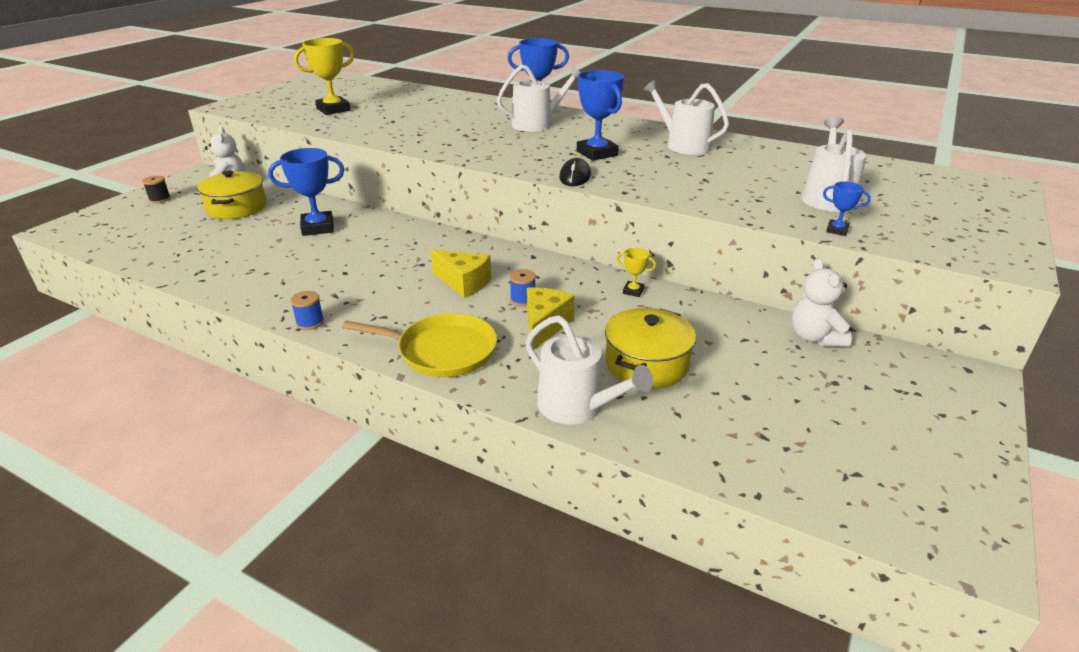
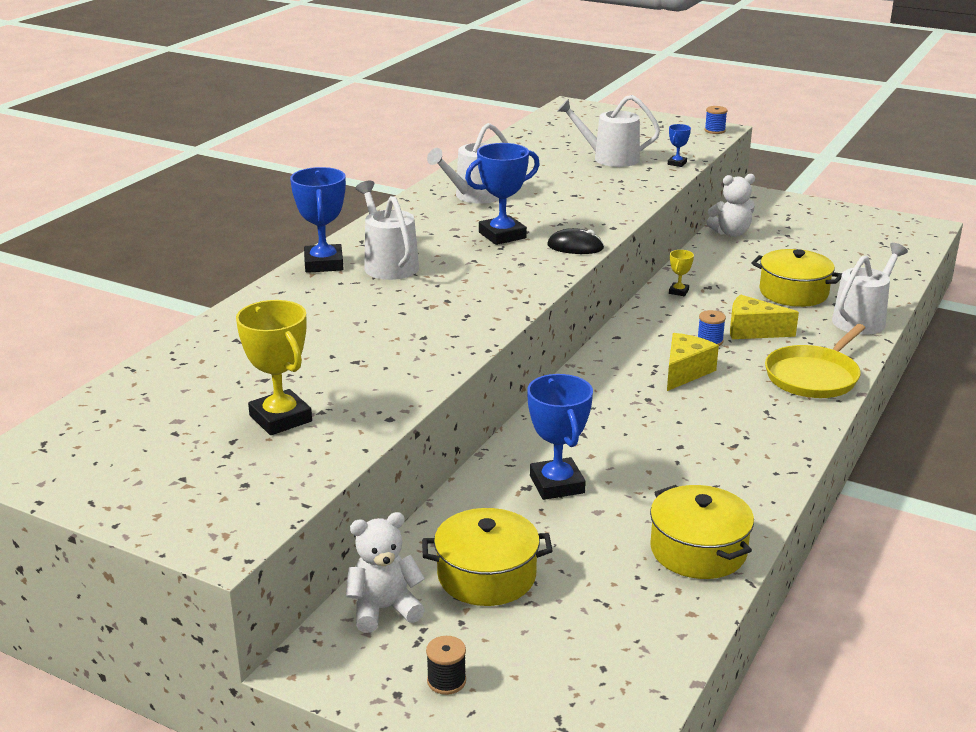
camera: 90 degrees left, 5 degrees down
blue spool [290,291,324,330] -> blue spool moved to [705,106,728,134]
yellow pan [342,313,497,377] -> yellow pan turned 150 degrees counterclockwise [765,324,865,398]
none -> yellow pot [650,485,754,579]

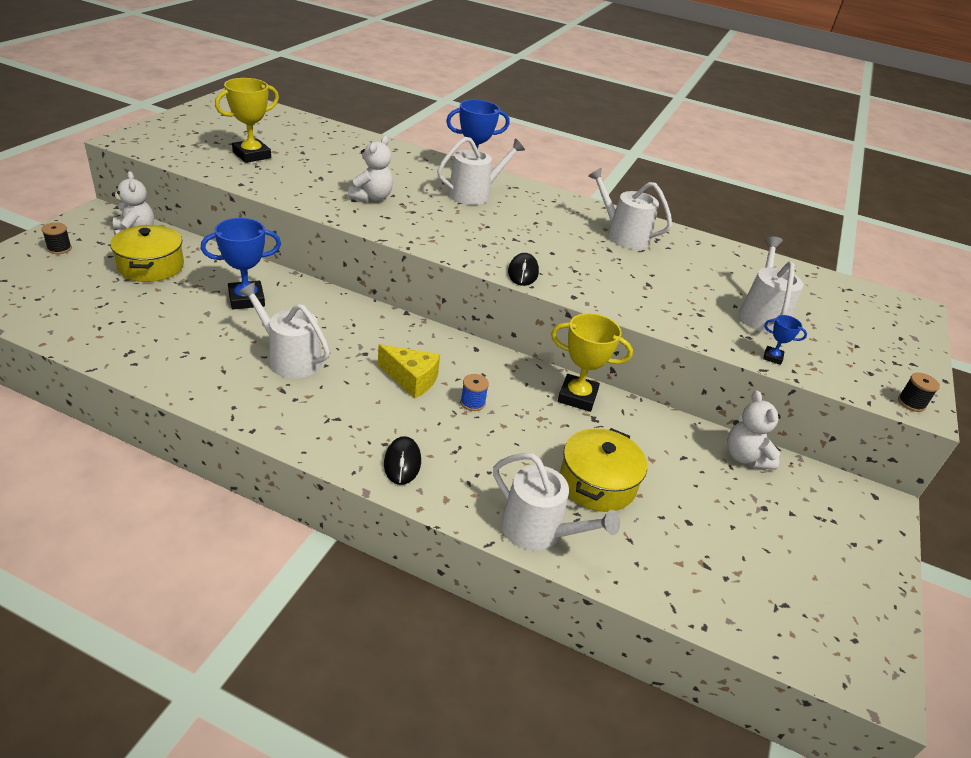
camera: 80 degrees right, 10 degrees up
blue trophy [465,143,540,245] -> none
yellow pot [650,485,754,579] -> none
yellow trophy [669,250,694,296] -> yellow trophy [551,313,633,412], size x2.05
blue spool [705,106,728,134] -> black spool [898,373,940,412]
yellow cheese [730,294,799,339] -> none
yellow pan [765,324,865,398] -> black mouse [384,436,421,485]
none -> white watering can [238,283,330,378]
none -> white teddy bear [348,136,393,202]

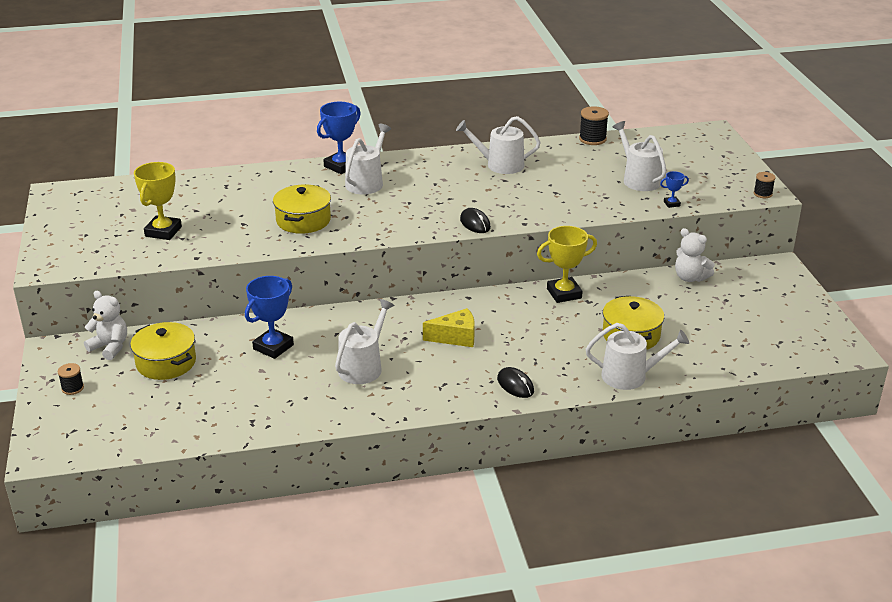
camera: 30 degrees left, 5 degrees down
white watering can [238,283,330,378] -> white watering can turned 120 degrees clockwise [335,299,394,384]
white teddy bear [348,136,393,202] -> yellow pot [273,184,331,234]
blue spool [461,374,489,411] -> none
none -> black spool [579,106,609,145]

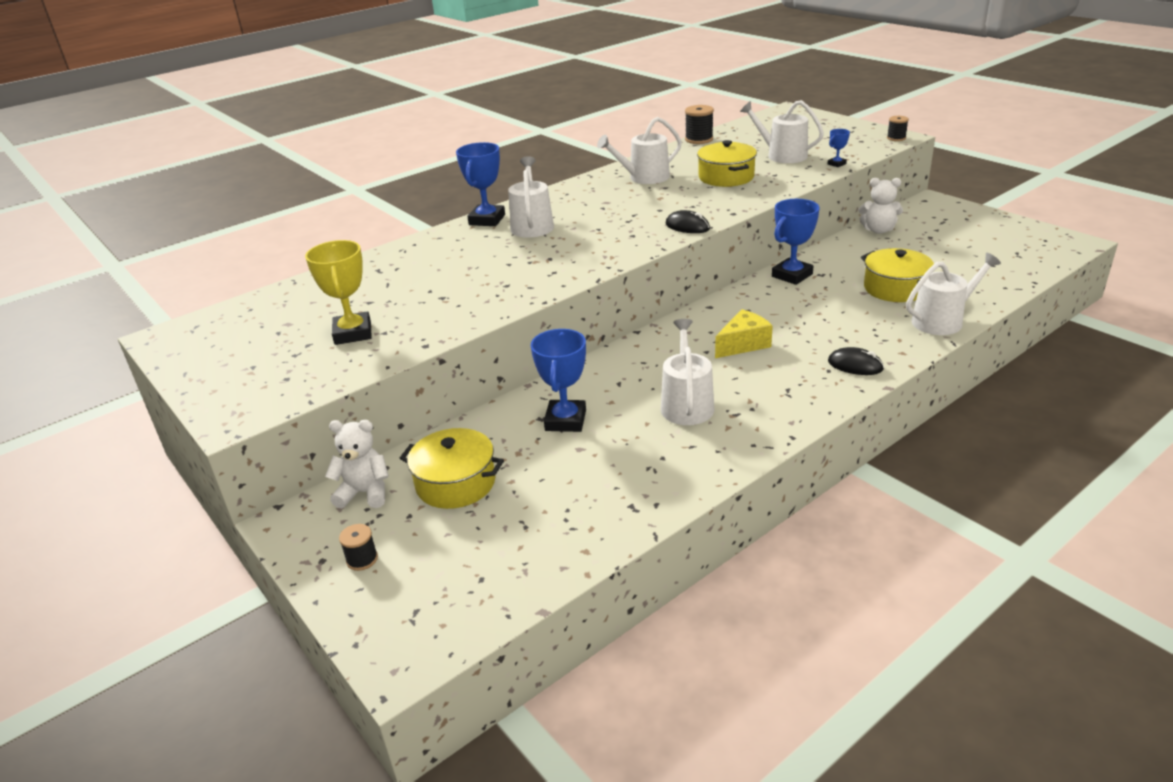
camera: 25 degrees left, 0 degrees up
yellow pot [273,184,331,234] -> yellow pot moved to [697,140,757,187]
yellow trophy [537,226,597,303] -> blue trophy [772,199,820,285]

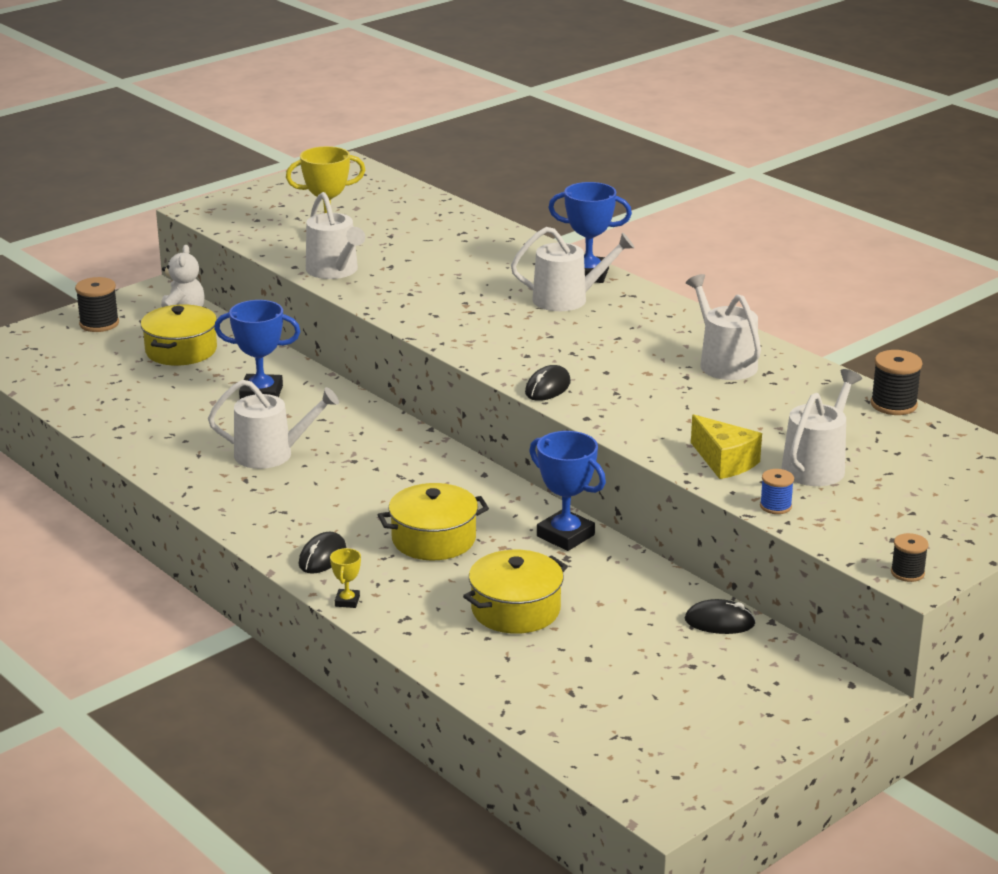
camera: 85 degrees right, 5 degrees down
black spool [339,524,378,571] -> black spool [75,277,119,332], size x1.59
yellow pot [697,140,757,187] -> yellow pot moved to [378,483,489,560]
yellow cheese [715,309,773,358] -> yellow cheese moved to [691,414,762,479]
blue trophy [828,129,850,167] -> blue spool [760,469,794,514]
white teddy bear [858,178,903,234] -> black mouse [685,599,756,634]
white watering can [906,253,1001,335] -> white watering can moved to [306,192,365,279]
none -> yellow trophy [330,548,361,608]

